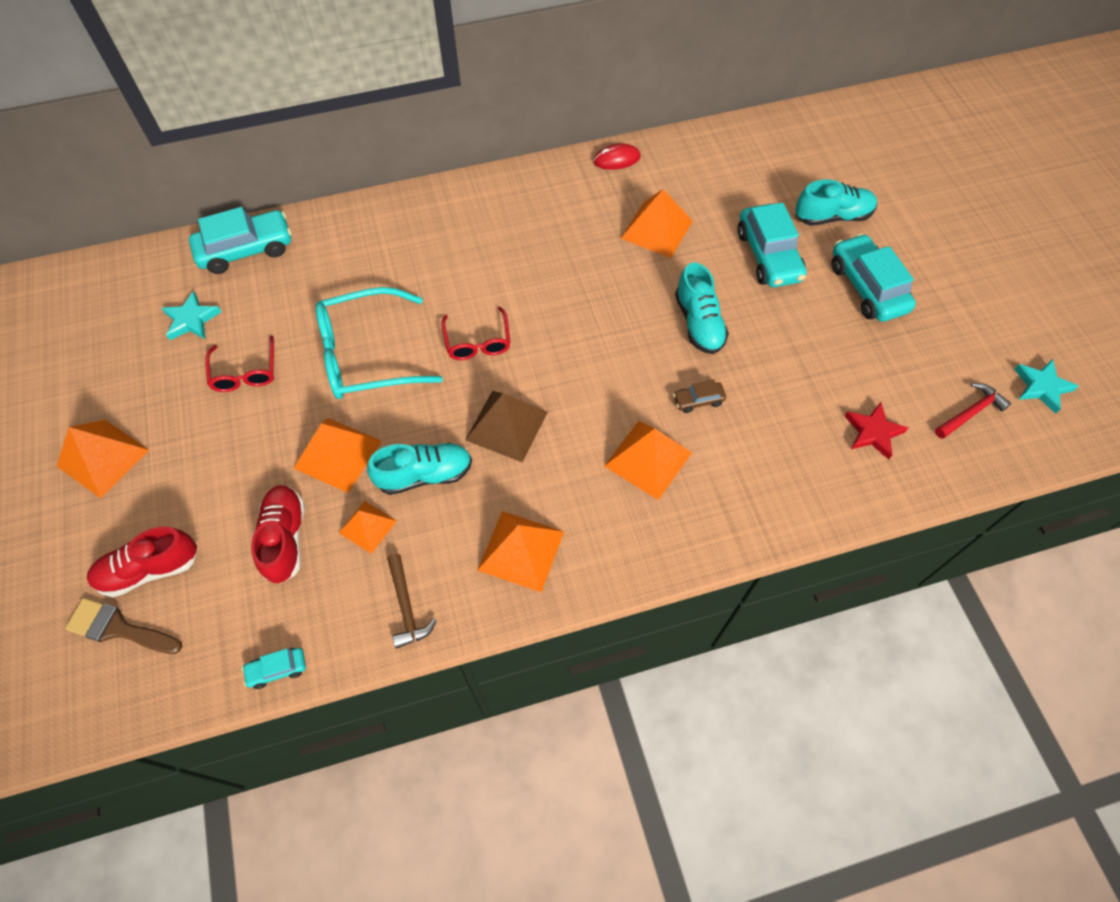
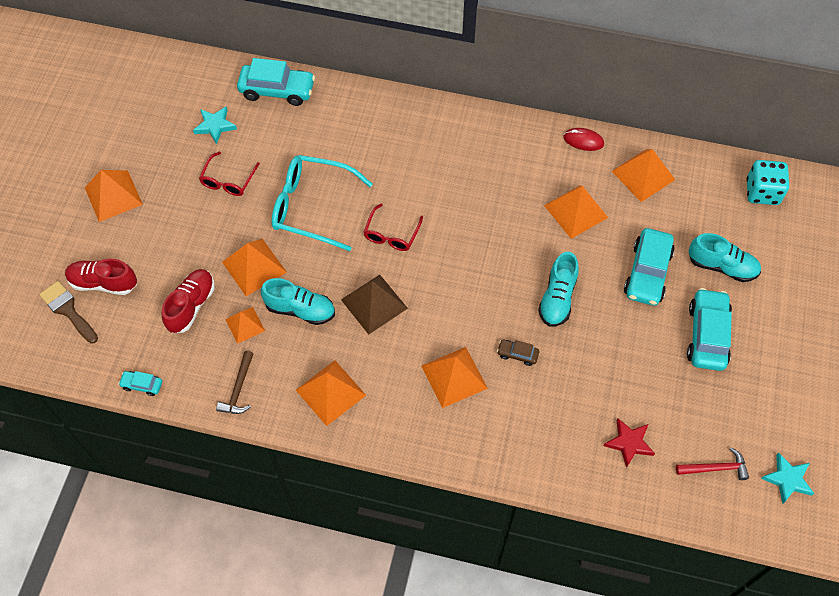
camera: 30 degrees right, 0 degrees up
none -> orange pyramid [612,149,675,202]
none -> turquoise dice [746,160,789,205]

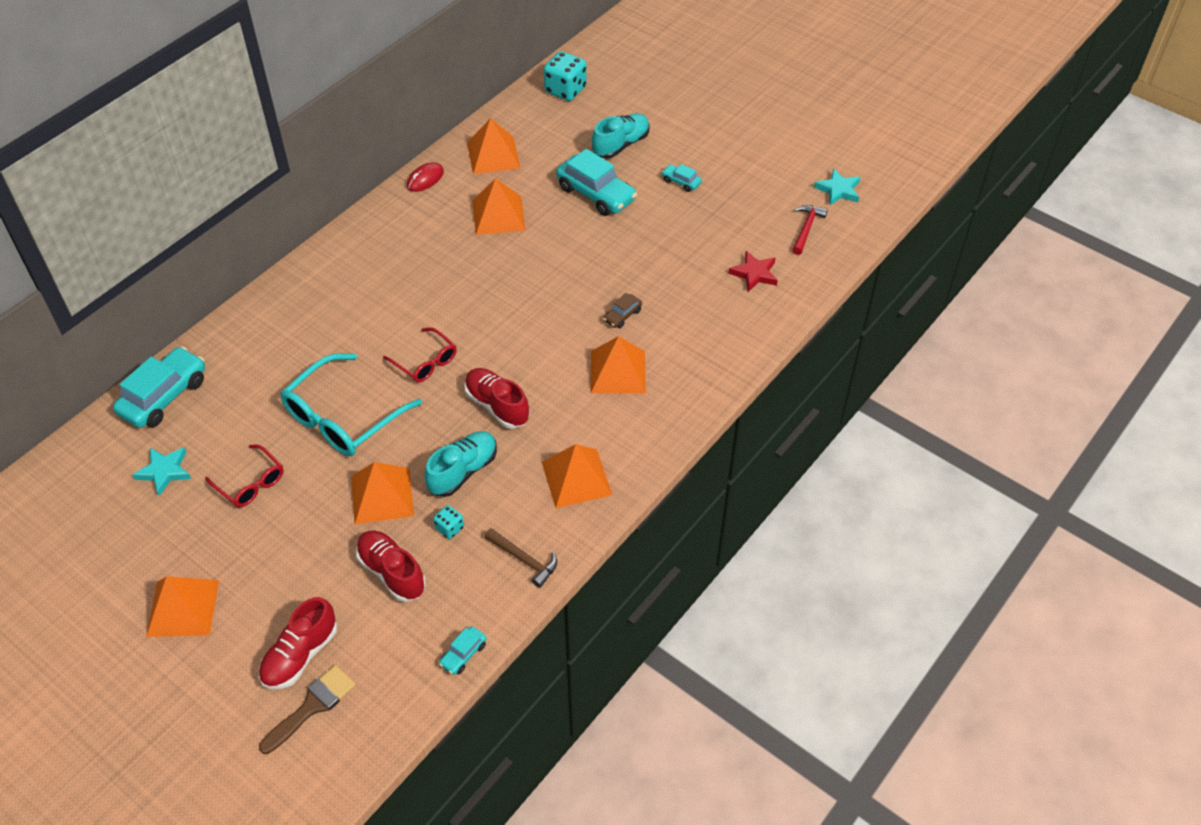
camera: 65 degrees left, 10 degrees down
brown brush [39,281,98,343] -> brown brush turned 150 degrees clockwise [259,665,356,754]
orange pyramid [226,307,265,344] -> turquoise dice [433,505,464,539]
brown pyramid [341,275,408,335] -> red shoe [464,368,530,429]
turquoise shoe [538,252,579,327] -> none
turquoise car [687,288,732,371] -> turquoise car [662,164,702,192], size x0.48

